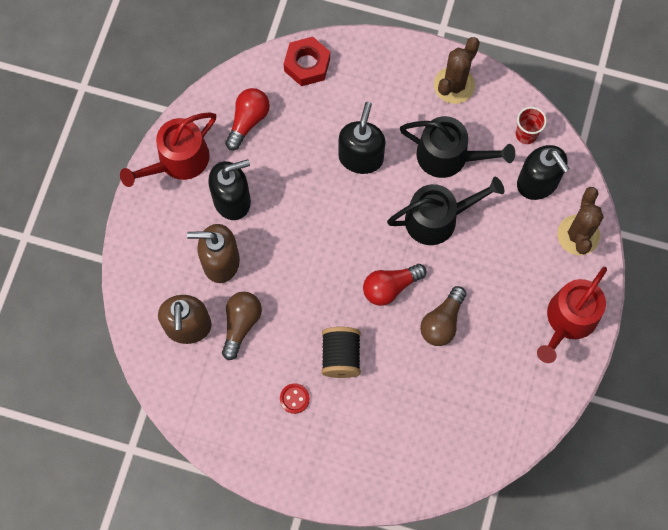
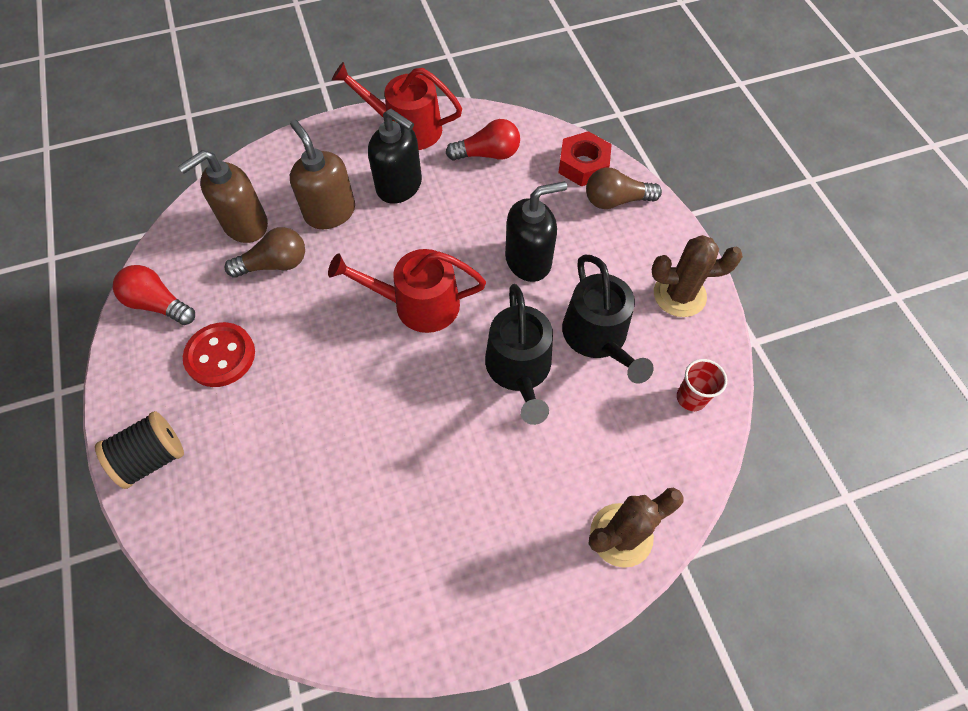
camera: 55 degrees right, 10 degrees down
red button [280,383,310,414] -> red button [183,322,255,387], size x1.83
black spool [322,327,361,378] -> black spool moved to [95,411,184,489]
red light bulb [363,264,426,306] -> red light bulb moved to [113,265,195,325]
black watering can [387,177,504,245] -> black watering can turned 45 degrees clockwise [485,284,553,425]
brown light bulb [420,286,466,346] -> brown light bulb moved to [586,168,662,209]
black soap dispenser [517,145,570,200] -> none
red watering can [537,267,607,363] -> red watering can moved to [328,249,486,333]

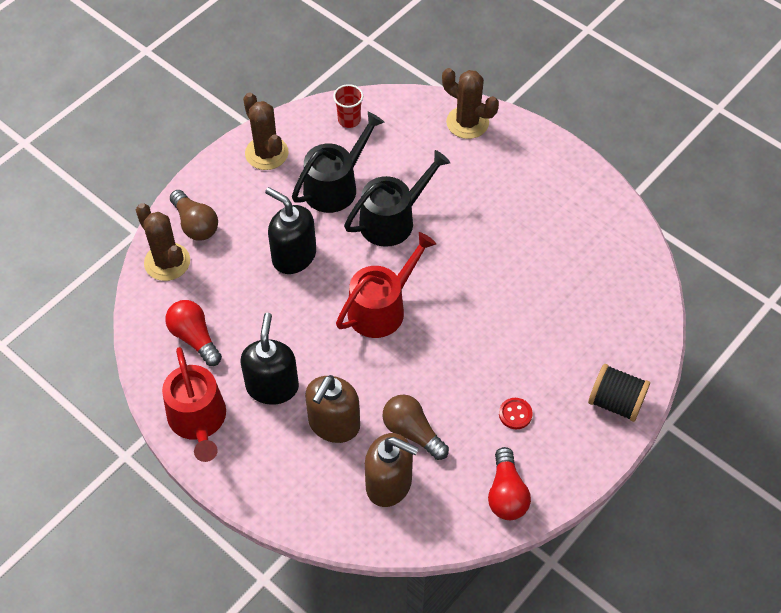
camera: 120 degrees left, 5 degrees down
red button [183,322,255,387] -> red button [499,398,533,429], size x0.55
red watering can [328,249,486,333] -> red watering can turned 105 degrees counterclockwise [336,232,436,338]
red nut [558,131,612,186] -> brown cactus [136,203,190,281]

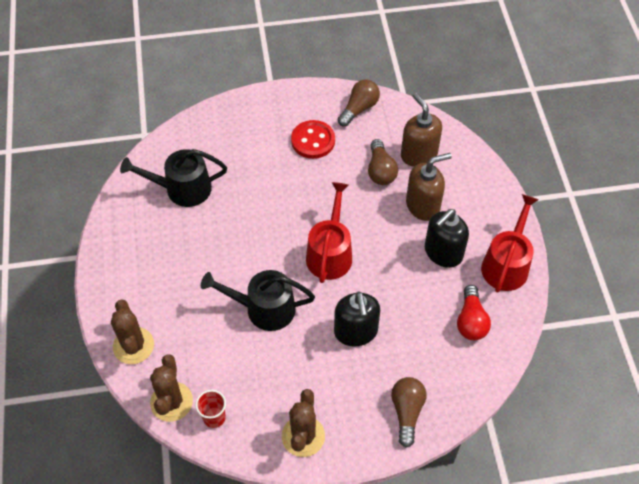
camera: 140 degrees left, 0 degrees up
brown cactus [136,203,190,281] -> brown cactus moved to [150,354,193,422]
black watering can [292,112,384,213] -> black watering can moved to [120,149,227,207]
red watering can [336,232,436,338] -> red watering can turned 105 degrees clockwise [306,182,352,283]
red light bulb [488,447,531,520] -> brown light bulb [338,79,380,127]
red button [499,398,533,429] -> red button [291,120,335,159], size x1.83
black spool [588,364,650,422] -> none

